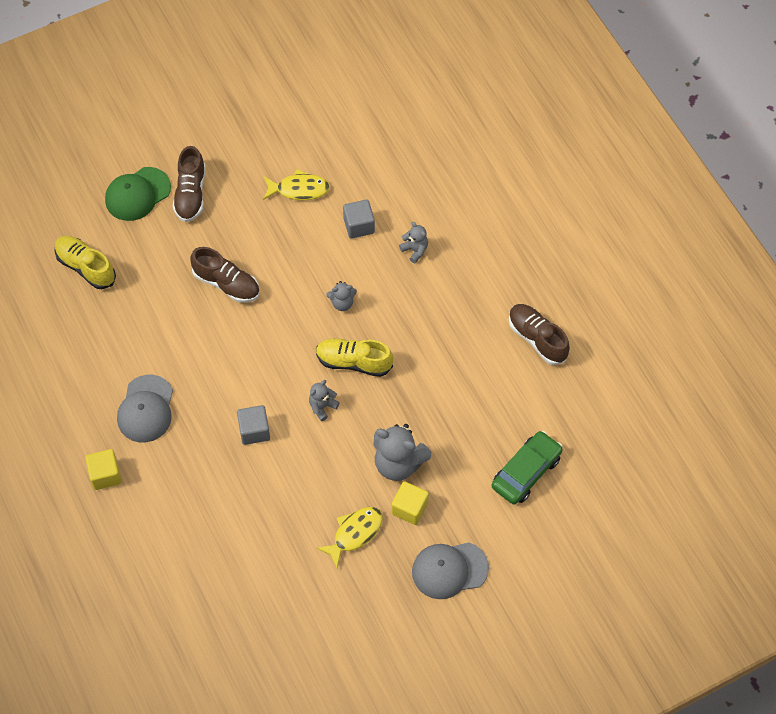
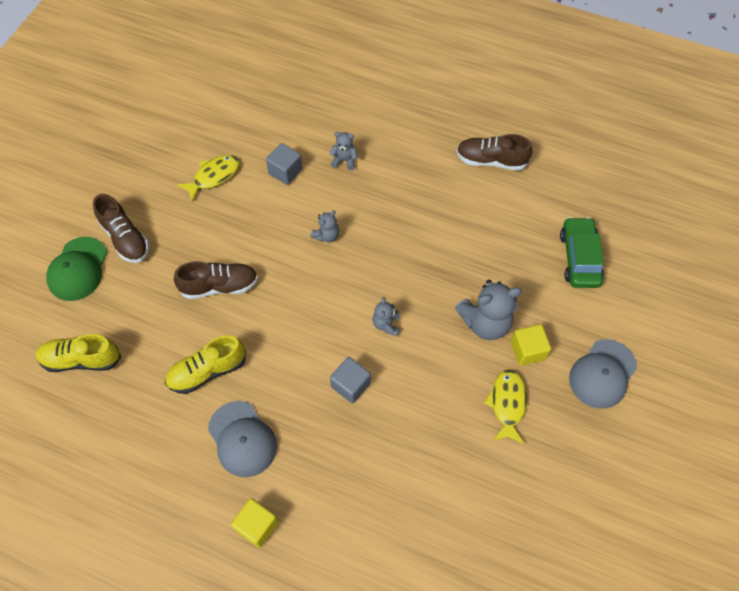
camera: 40 degrees left, 0 degrees up
yellow shoe [316,338,393,377] -> yellow shoe moved to [165,335,246,394]

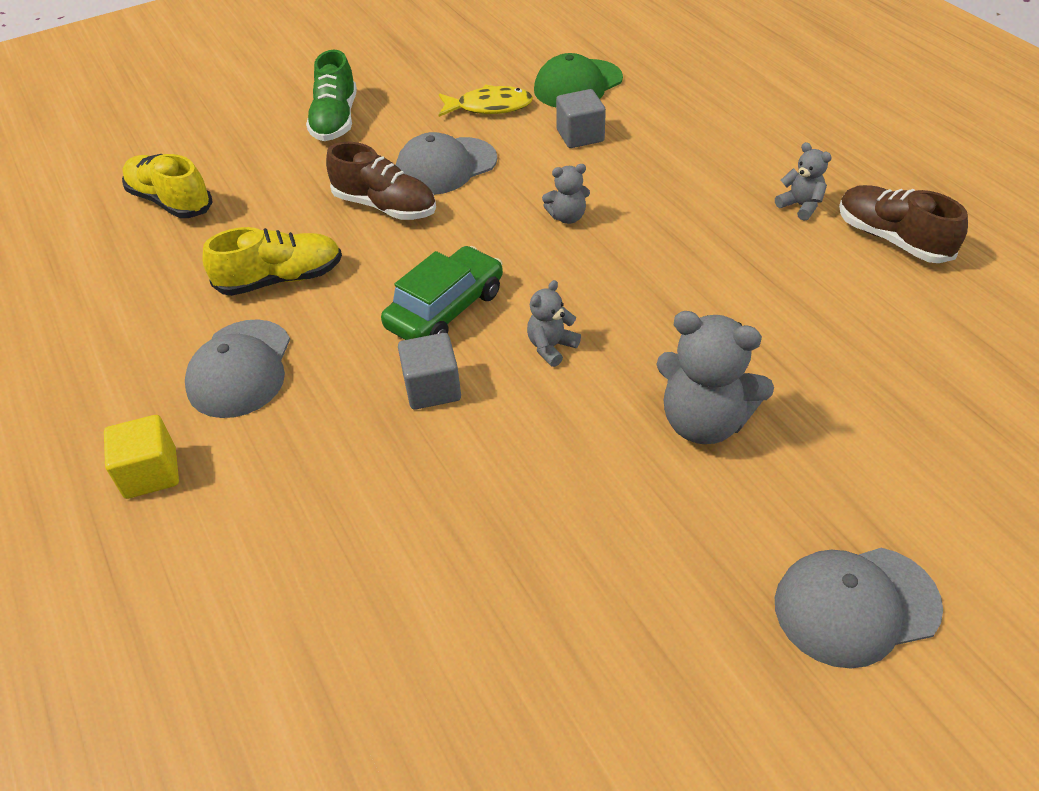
camera: 40 degrees right, 15 degrees down
green cap [46,237,107,301] -> green cap moved to [534,53,623,107]
brown shoe [93,194,149,263] -> green shoe [306,50,357,141]
yellow shoe [165,335,246,394] -> yellow shoe turned 150 degrees clockwise [203,227,342,296]
grey teddy bear [329,132,358,170] -> grey teddy bear moved to [775,142,832,221]
yellow fish [484,369,527,444] -> none
yellow cube [511,324,551,366] -> none
green car [560,217,604,288] -> green car moved to [381,246,503,340]
none -> grey cap [396,132,497,195]

